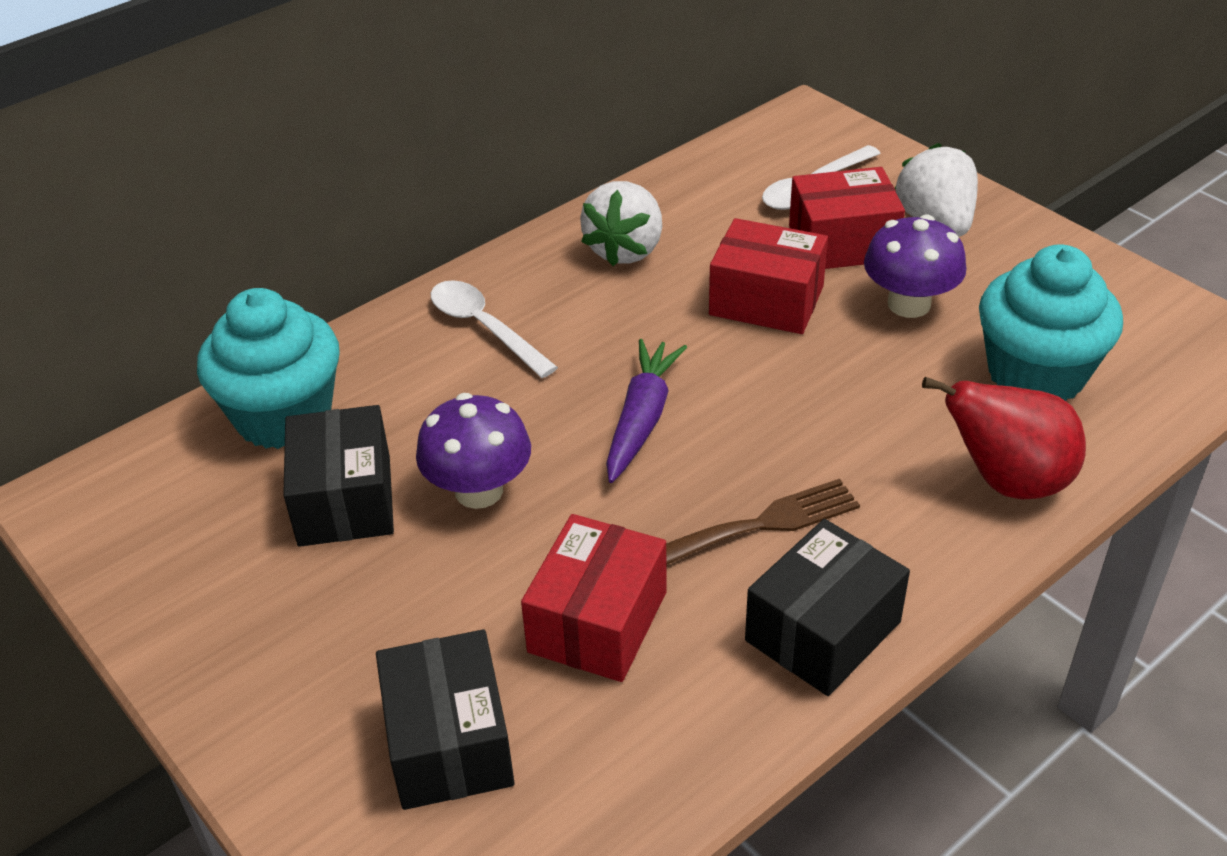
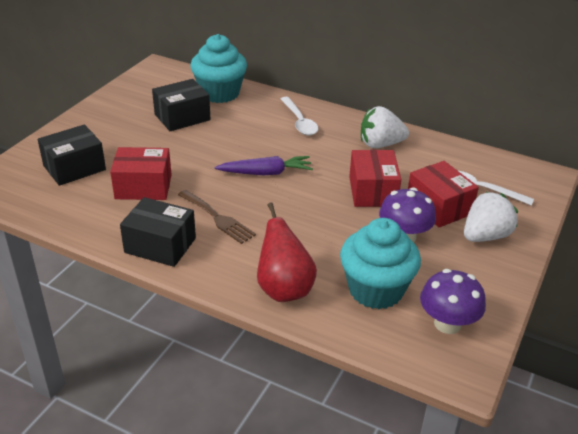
camera: 65 degrees right, 5 degrees down
purple mushroom [416,393,531,509] -> purple mushroom moved to [420,269,486,334]
white spoon [431,280,558,378] -> white spoon turned 135 degrees clockwise [281,97,318,135]

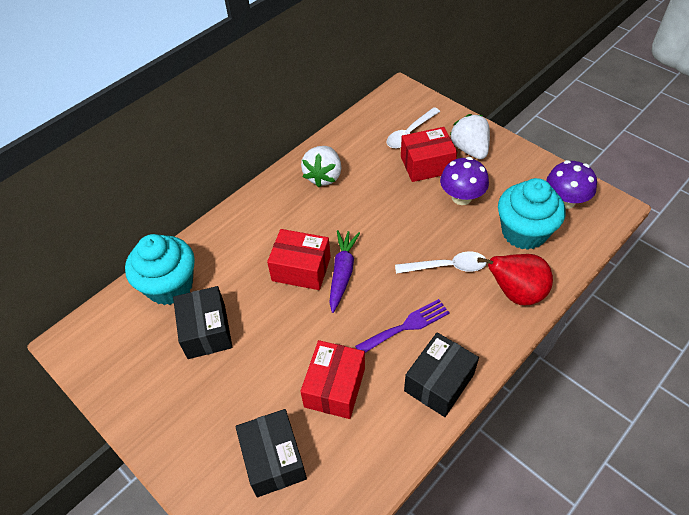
camera: 70 degrees left, 15 degrees up
brown fork [178,190,256,244] -> purple fork [355,299,450,353]
white spoon [281,97,318,135] -> white spoon moved to [395,251,487,274]
red box [349,150,401,207] -> red box moved to [267,229,331,290]

